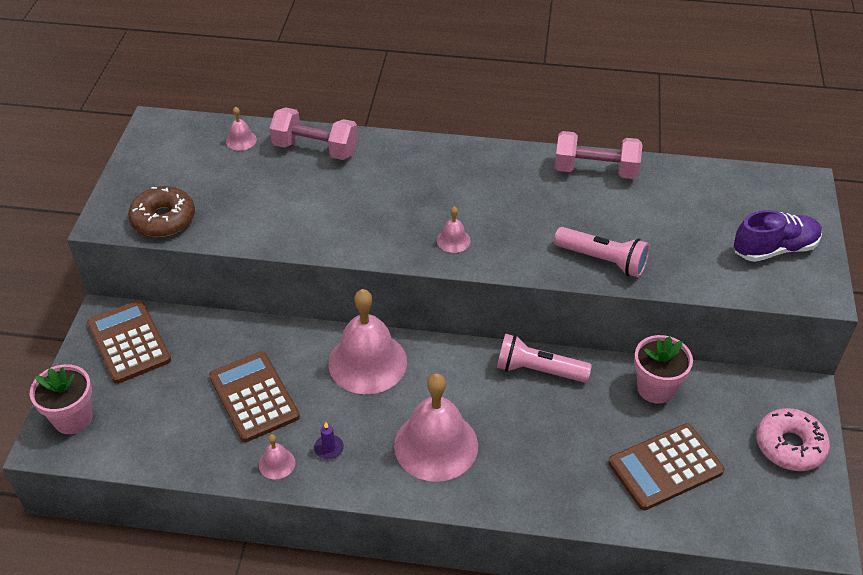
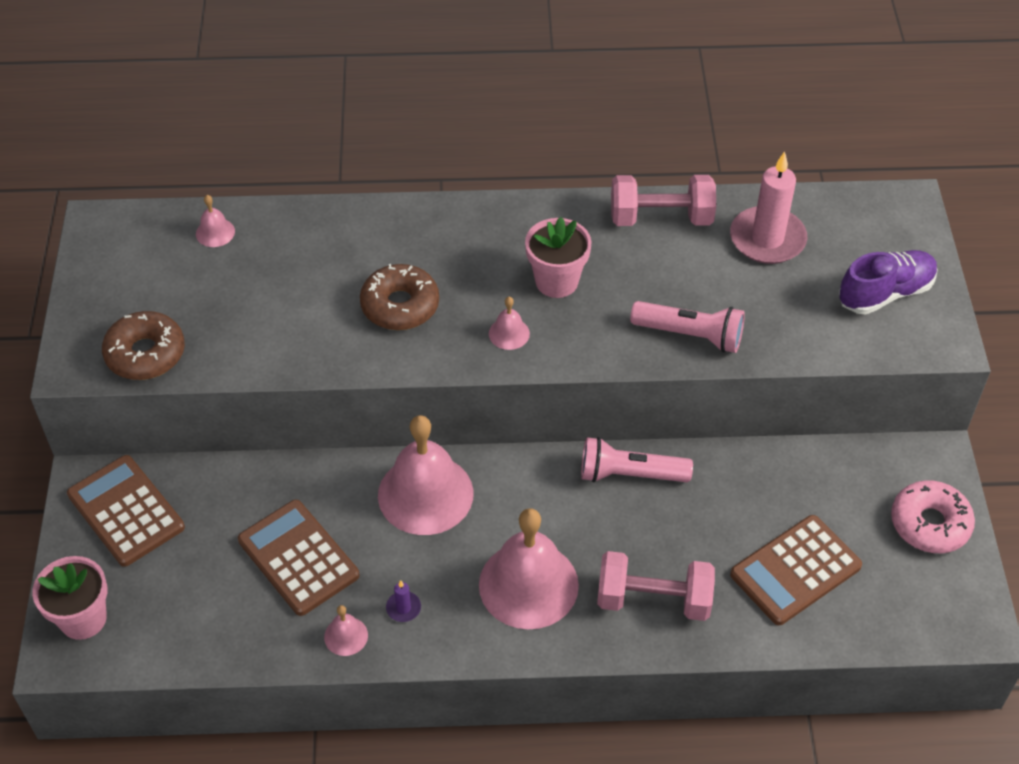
camera: 10 degrees left, 5 degrees up
pink dumbbell [270,107,358,160] -> pink dumbbell moved to [597,551,715,621]
pink flower pot [634,335,693,404] -> pink flower pot moved to [525,217,592,298]
none -> brown donut [360,264,439,330]
none -> pink candle [730,151,807,264]

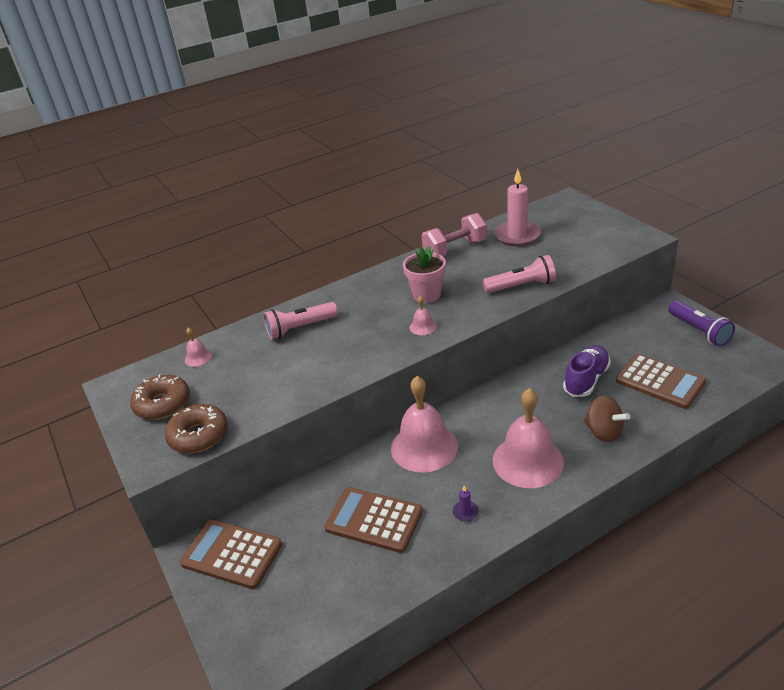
camera: 25 degrees left, 15 degrees down
pink flower pot [32,556,107,640] -> none
pink bell [324,605,368,656] -> none
brown donut [360,264,439,330] -> brown donut moved to [130,374,190,420]
pink flashlight [581,437,693,482] -> pink flashlight moved to [264,302,338,340]
pink dumbbell [597,551,715,621] -> brown spinning top [583,396,630,442]
brown calculator [730,515,862,625] -> brown calculator turned 75 degrees counterclockwise [616,354,706,409]
purple shoe [839,250,938,315] -> purple shoe moved to [563,345,611,397]
pink donut [891,480,975,553] -> purple flashlight [668,301,735,346]

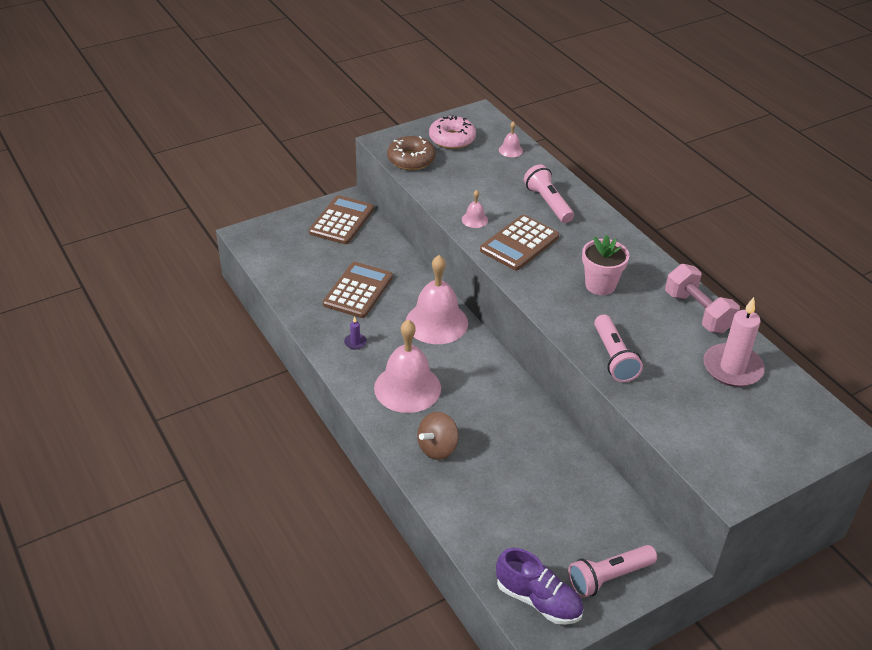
camera: 85 degrees right, 5 degrees up
brown donut [130,374,190,420] -> pink donut [429,115,476,149]
pink bell [410,296,437,335] -> pink bell moved to [462,190,488,228]
purple shoe [563,345,611,397] -> purple shoe moved to [496,548,583,625]
brown calculator [616,354,706,409] -> brown calculator moved to [480,215,559,270]
purple flashlight [668,301,735,346] -> pink flashlight [568,545,657,598]

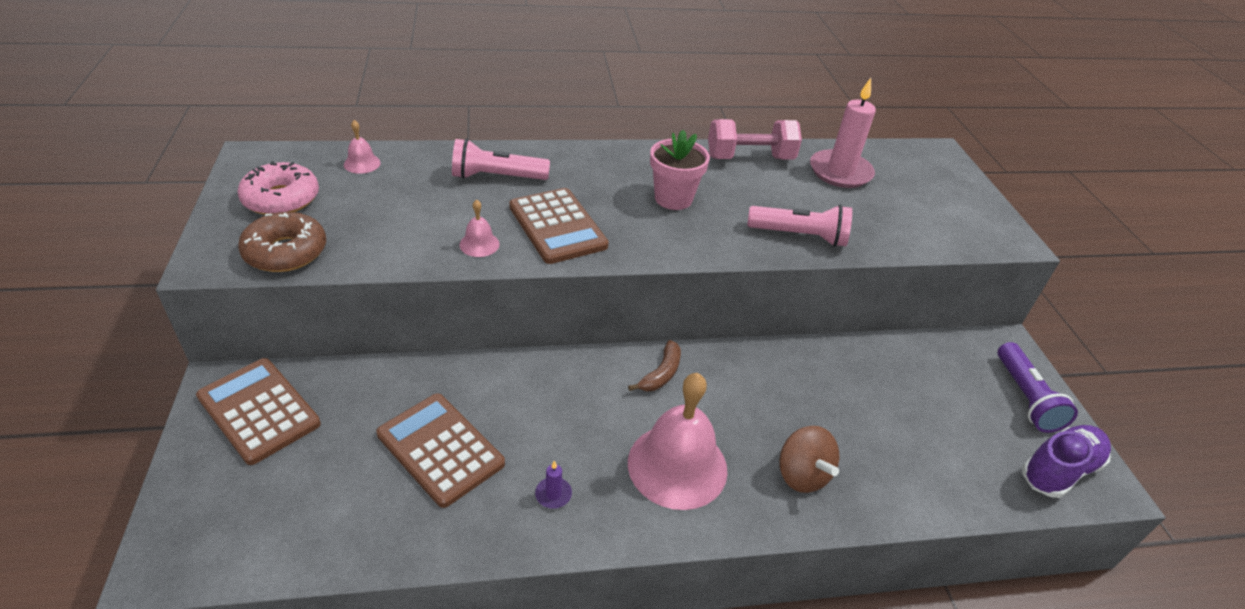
camera: 70 degrees left, 0 degrees up
pink bell [406,255,468,344] -> none
pink flashlight [568,545,657,598] -> purple flashlight [998,342,1078,433]
none -> brown banana [628,340,681,391]

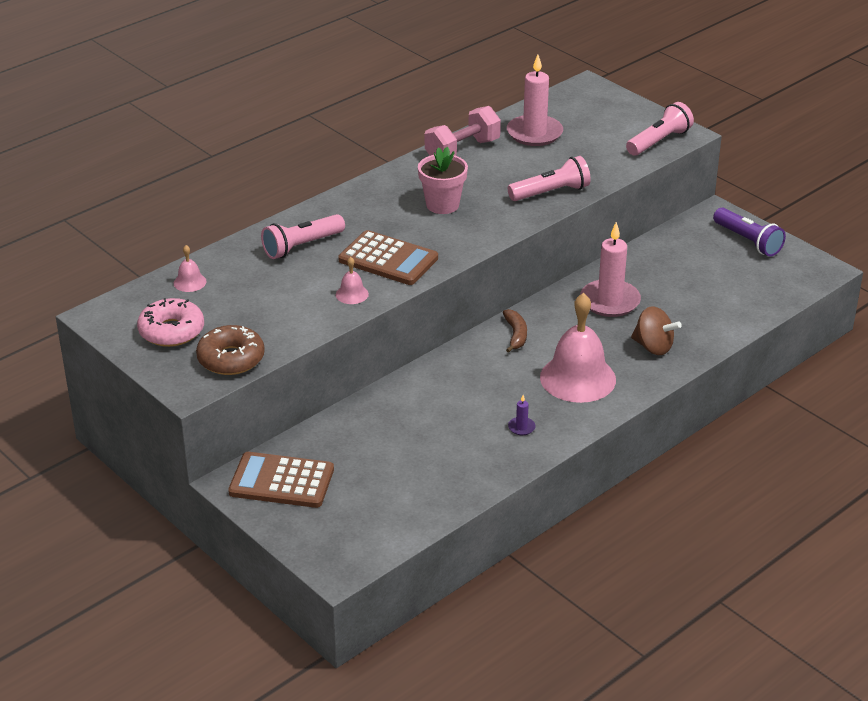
camera: 30 degrees left, 5 degrees down
brown calculator [376,393,505,508] -> none
purple shoe [1022,425,1111,498] -> none
none -> pink candle [580,222,641,317]
none -> pink flashlight [626,102,694,156]

